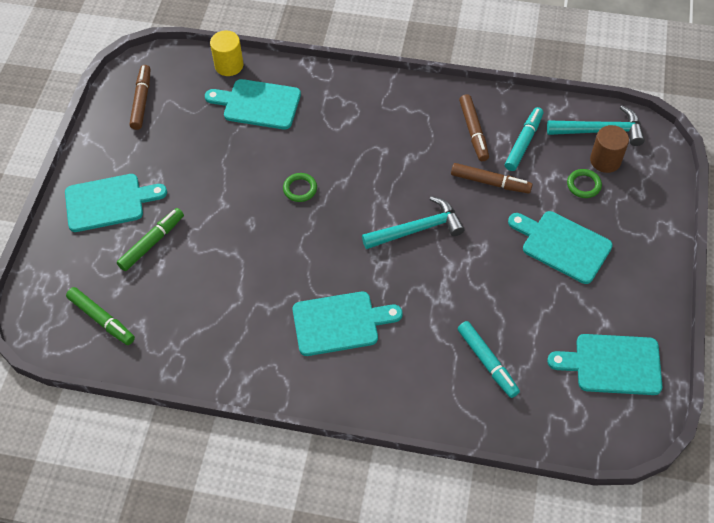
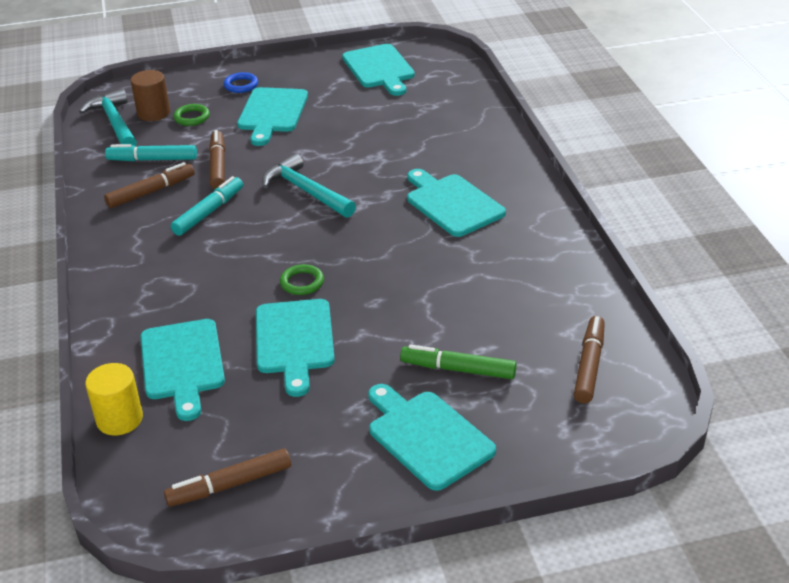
camera: 115 degrees left, 20 degrees down
green marker [66,287,135,345] -> brown marker [574,316,605,403]
turquoise marker [457,321,520,398] -> turquoise marker moved to [171,176,243,236]
none -> blue ring [224,72,258,93]
none -> turquoise cutting board [256,299,335,397]

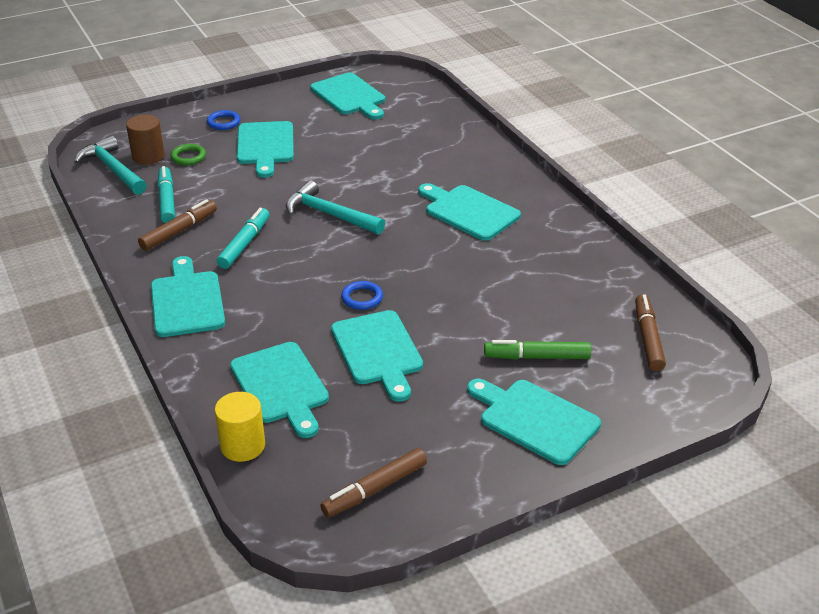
camera: 15 degrees left, 0 degrees up
turquoise marker [105,144,197,161] -> turquoise marker turned 90 degrees clockwise [157,166,175,223]
brown marker [209,130,225,189] -> none
green ring [280,264,324,295] -> blue ring [341,281,383,310]
none -> turquoise cutting board [151,256,225,337]

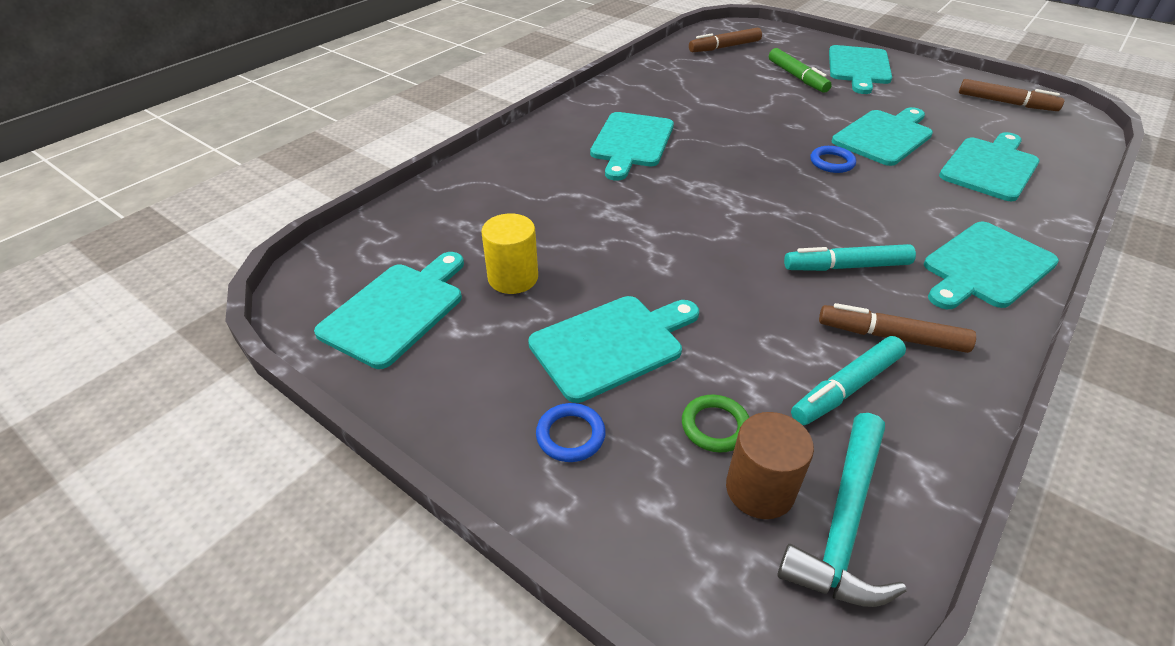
camera: 115 degrees left, 5 degrees up
yellow cylinder [215,392,265,462] -> yellow cylinder moved to [481,214,538,294]
turquoise hammer [286,180,385,234] -> none

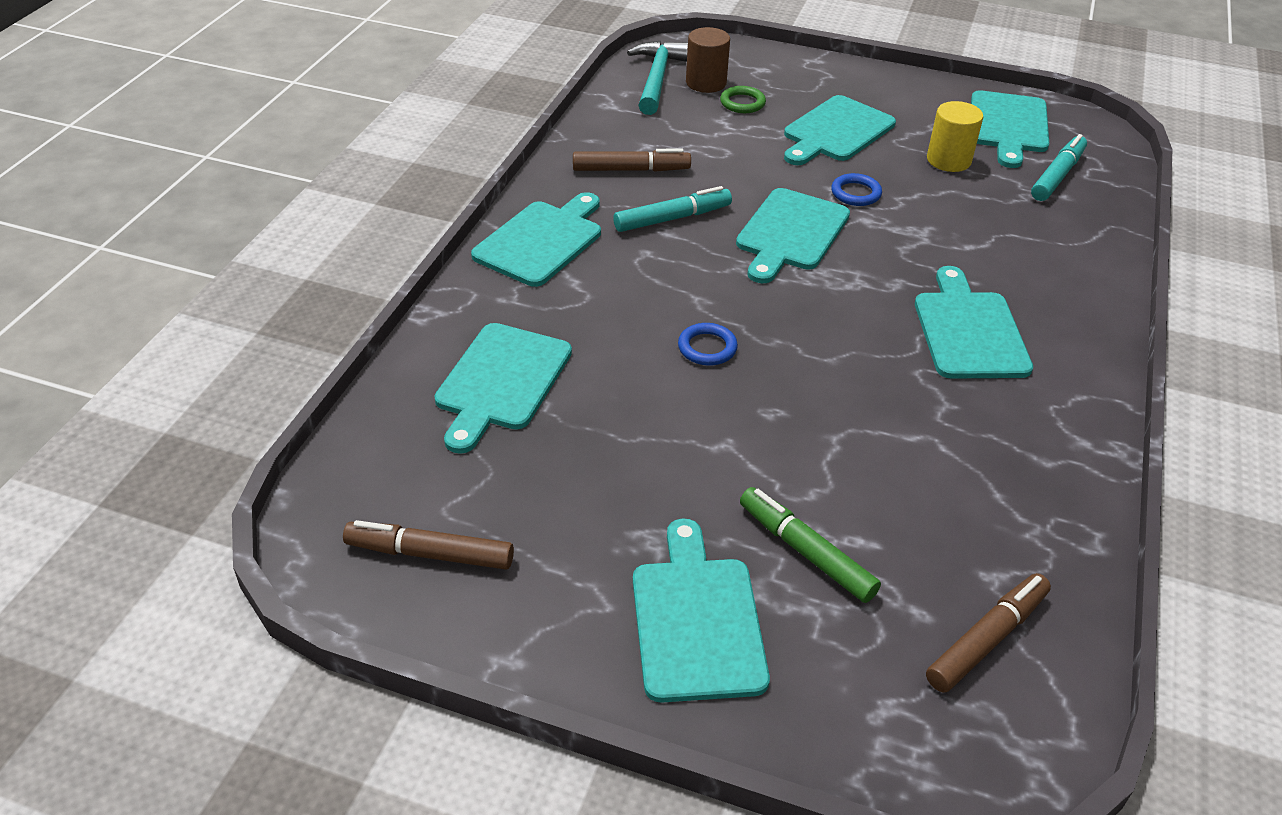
camera: 160 degrees right, 0 degrees up
blue ring [536,403,606,462] -> blue ring moved to [831,173,882,206]
turquoise marker [791,336,906,425] -> turquoise marker moved to [1031,134,1087,201]
turquoise cutting board [832,107,933,166] -> turquoise cutting board moved to [736,188,850,283]

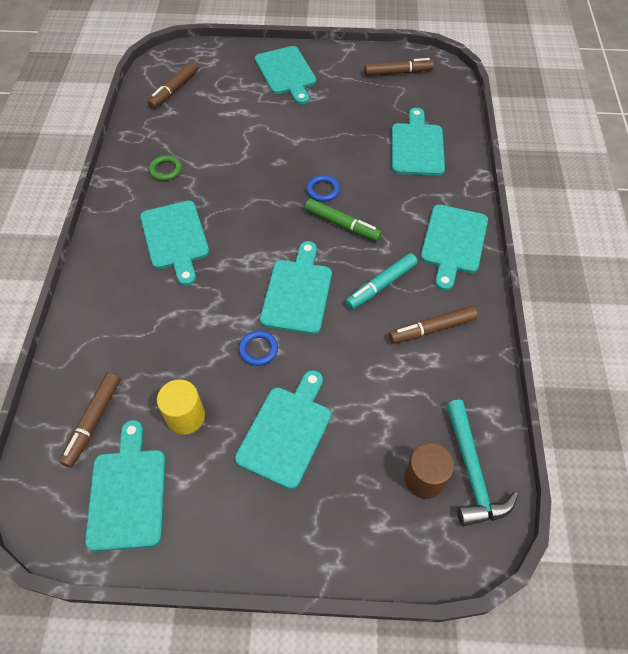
camera: 165 degrees right, 15 degrees up
green ring [720,86,766,113] -> green ring moved to [149,155,182,181]
green marker [740,487,881,603] -> green marker moved to [305,199,382,241]
turquoise marker [1031,134,1087,201] -> brown marker [59,372,121,468]

